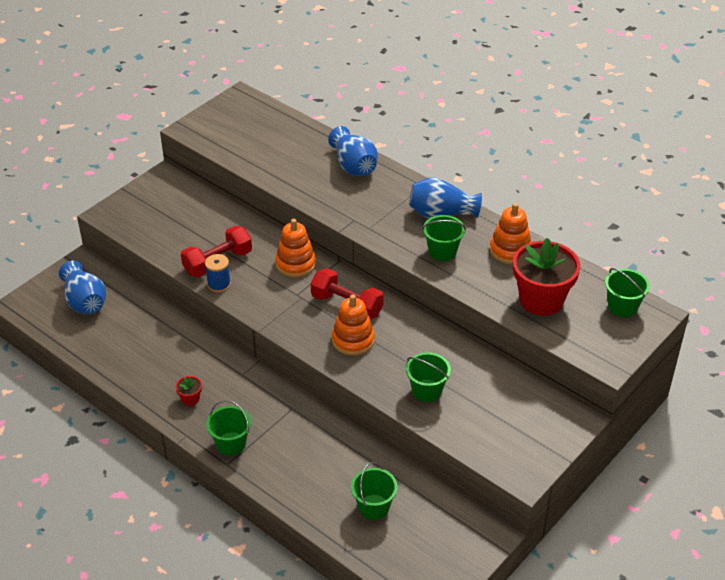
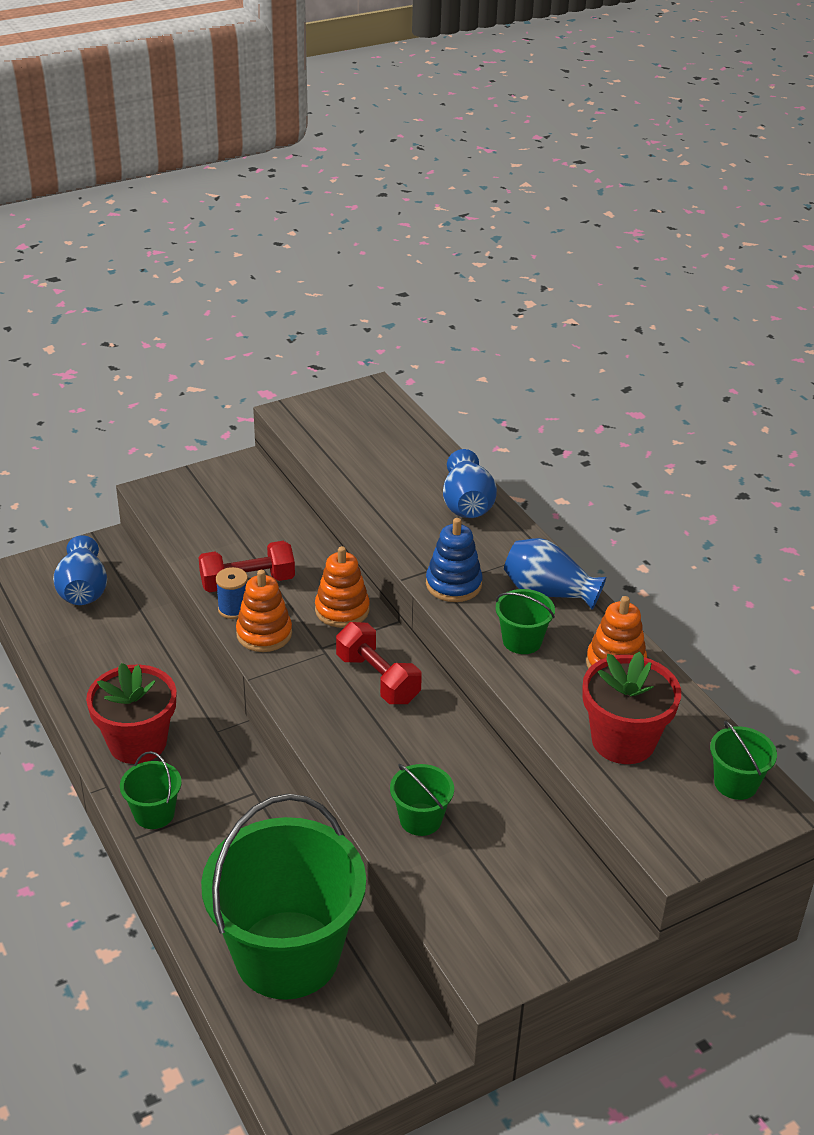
camera: 20 degrees right, 5 degrees down
red flower pot [175,376,202,406] -> red flower pot [86,663,176,764], size x2.46
orange stacking toy [332,295,375,356] -> orange stacking toy moved to [236,570,292,652]
green bucket [351,462,398,520] -> green bucket [201,794,366,1000], size x2.39
none -> blue stacking toy [426,518,483,602]

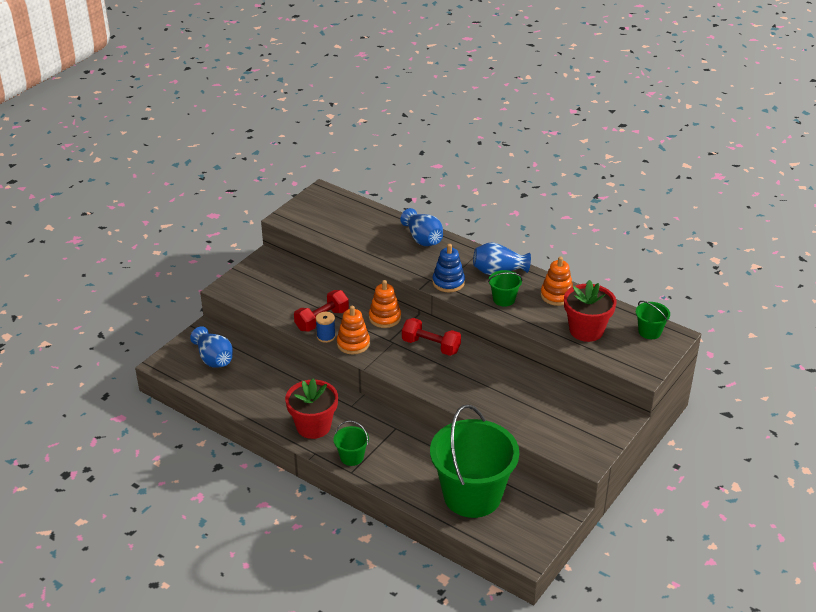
camera: 25 degrees left, 0 degrees up
green bucket [390,764,454,836] -> none

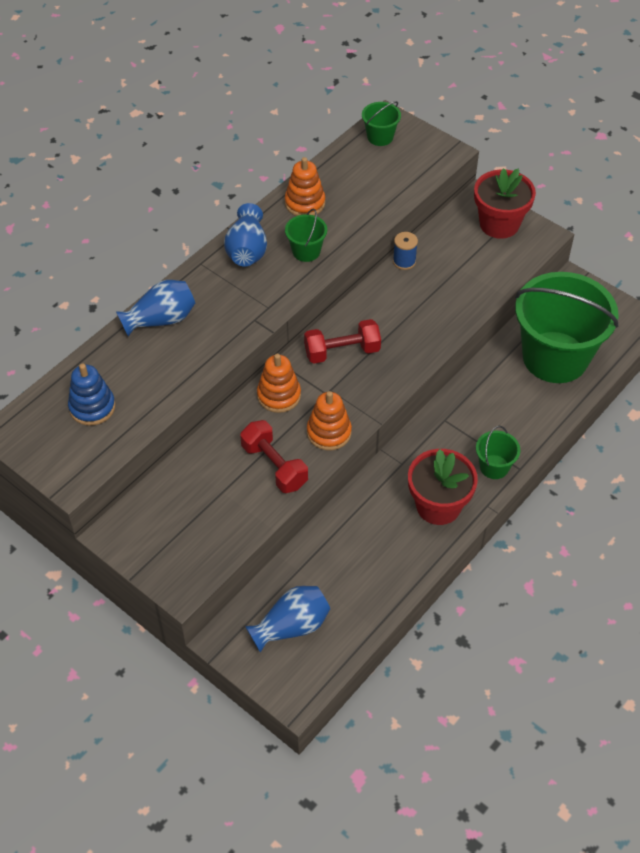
camera: 85 degrees left, 15 degrees up
blue spool [316,312,336,343] -> blue spool moved to [393,232,418,270]
red dumbbell [402,318,461,356] -> red dumbbell turned 45 degrees clockwise [304,319,381,364]
blue stacking toy [432,244,465,292] -> blue stacking toy moved to [68,364,115,426]
red flower pot [564,280,617,342] -> red flower pot moved to [474,168,536,239]

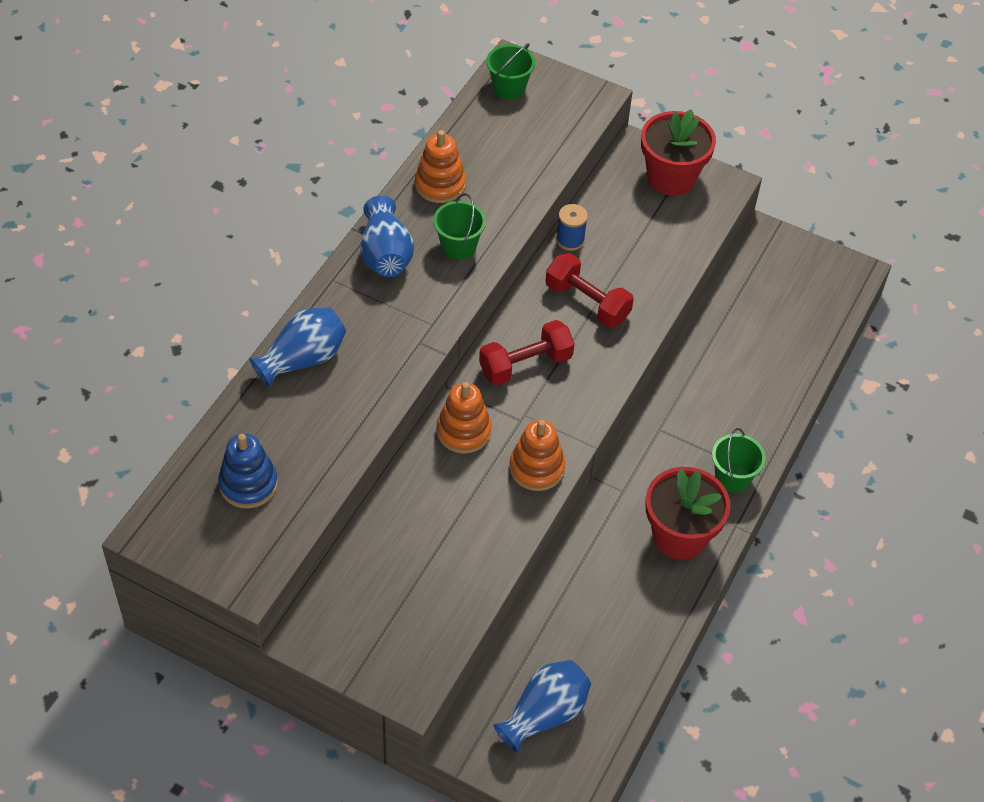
camera: 15 degrees left, 0 degrees up
red dumbbell [240,420,308,493] -> red dumbbell moved to [545,253,634,327]
green bucket [515,272,619,383] -> none

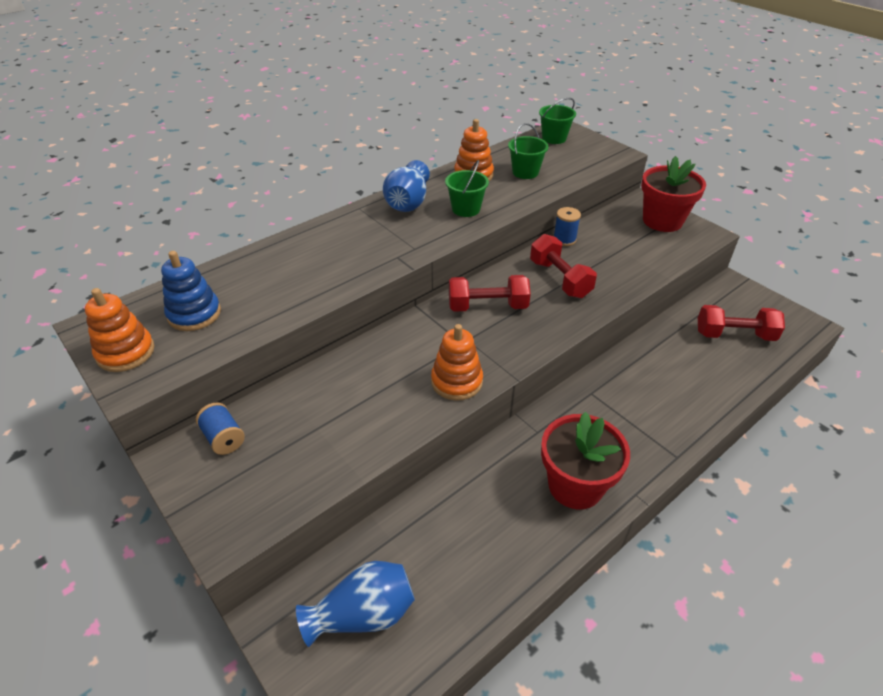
camera: 25 degrees right, 10 degrees down
blue vase [249,307,346,387] -> none
orange stacking toy [437,382,491,453] -> orange stacking toy moved to [85,288,155,372]
green bucket [712,428,766,493] -> green bucket moved to [508,123,549,179]
none -> blue spool [196,402,245,455]
none -> red dumbbell [698,305,785,341]

